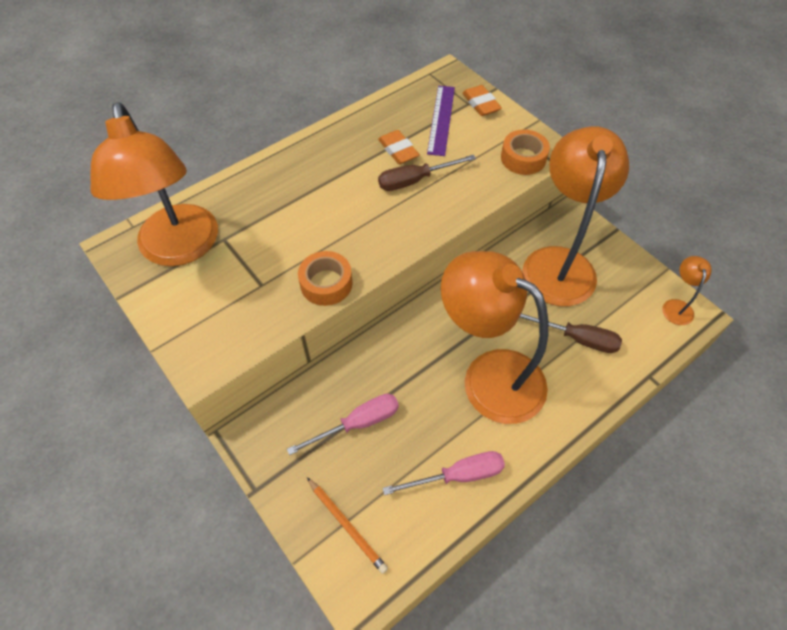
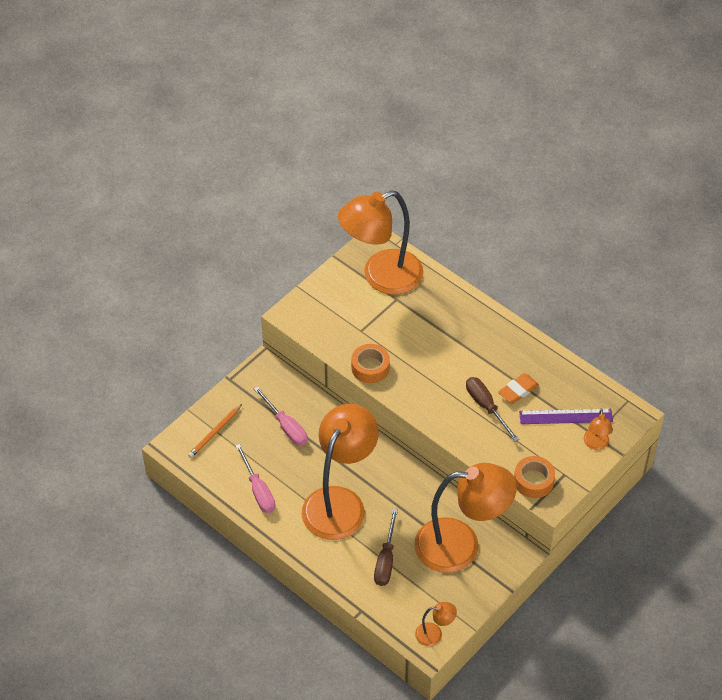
camera: 80 degrees right, 5 degrees down
orange eraser [462,85,502,116] -> orange lamp [583,409,613,450]

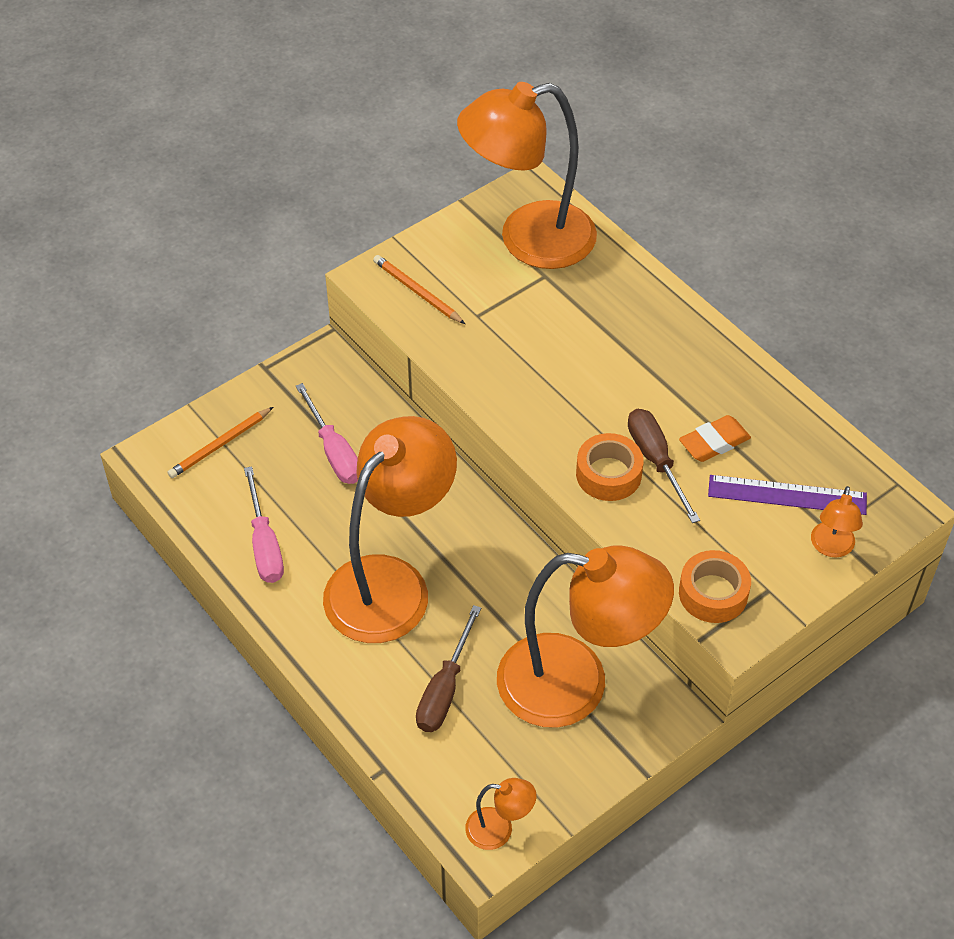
camera: 10 degrees right, 0 degrees up
orange tape [351,344,390,383] -> orange tape moved to [576,433,644,501]
none -> orange pencil [373,255,465,324]

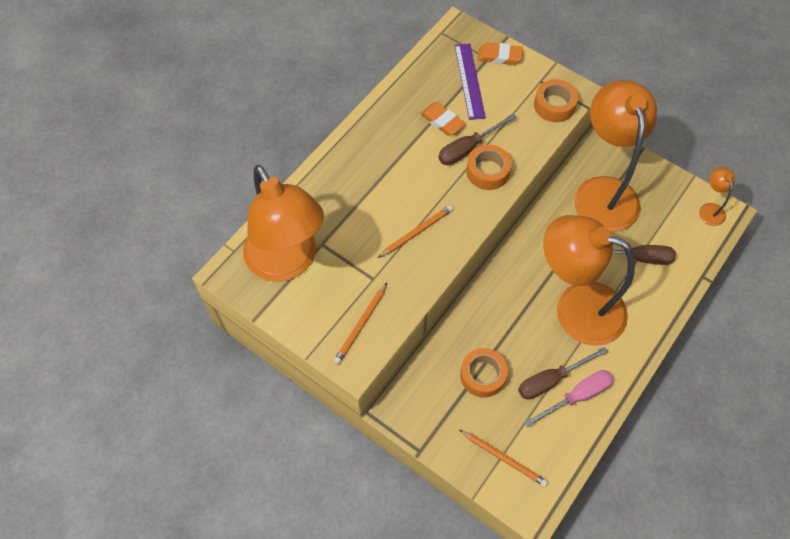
camera: 105 degrees left, 10 degrees up
pink screwdriver [296,383,358,484] -> orange tape [460,348,508,397]
orange lamp [811,486,863,557] -> orange eraser [477,43,523,65]
none -> orange pencil [378,205,453,258]
none -> brown screwdriver [518,347,608,399]

